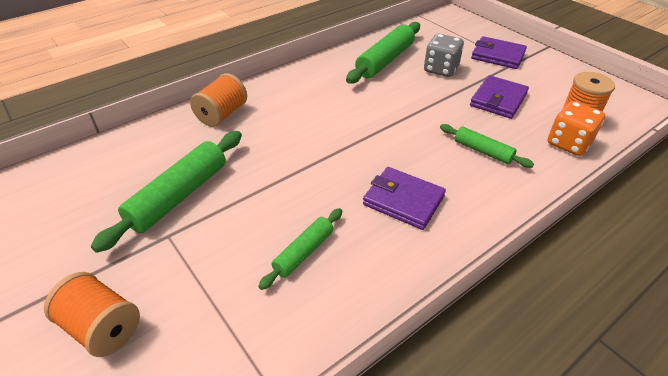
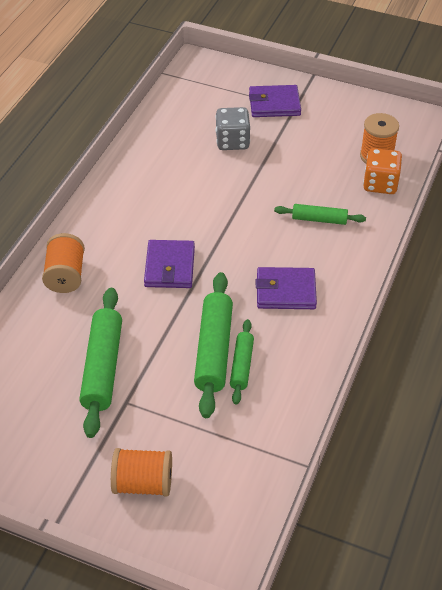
camera: 30 degrees left, 5 degrees up
green rolling pin [346,22,420,84] -> green rolling pin moved to [194,272,233,418]
purple wallet [470,75,529,119] -> purple wallet moved to [144,240,195,288]

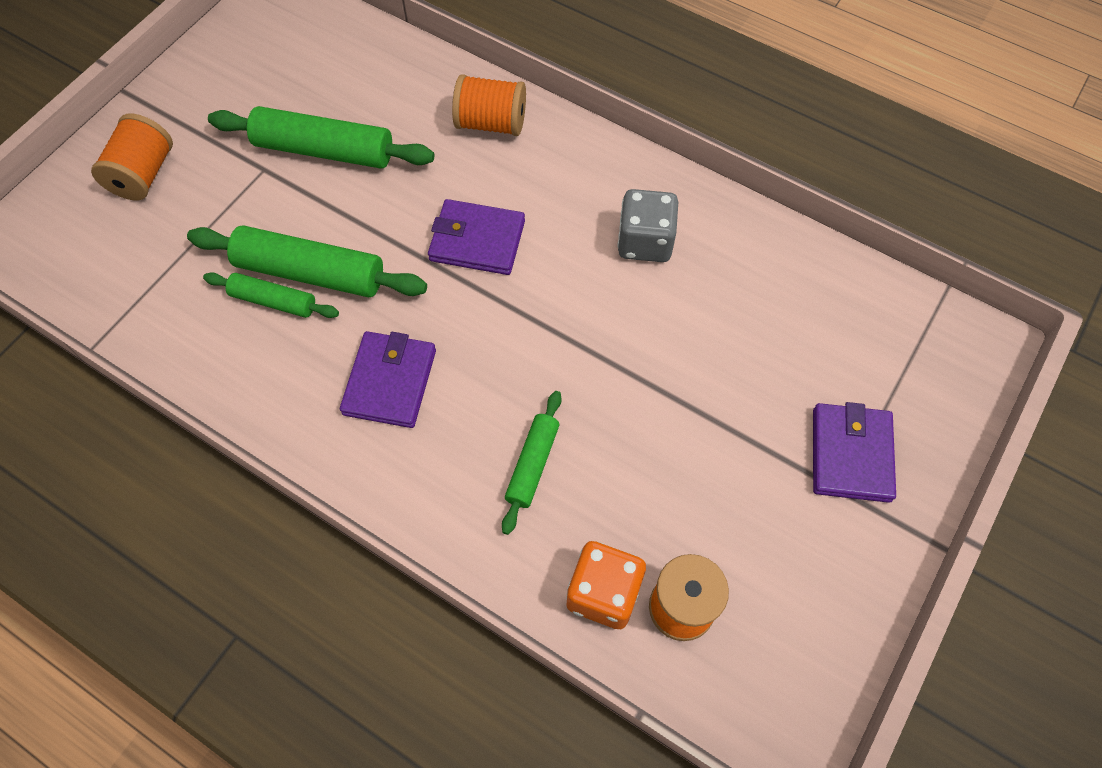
camera: 100 degrees right, 15 degrees up
grey dice [215,107,250,150] -> grey dice moved to [618,189,678,262]

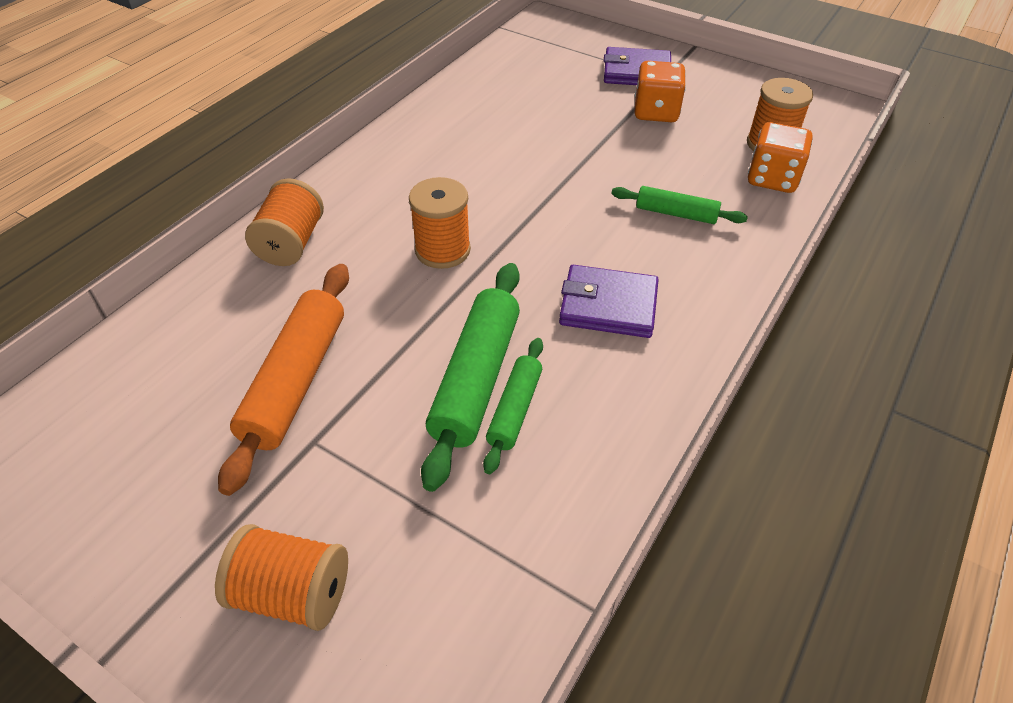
camera: 90 degrees left, 15 degrees down
green rolling pin [208,106,435,169] -> orange rolling pin [218,264,349,496]
purple wallet [428,199,525,275] -> orange spool [409,177,471,269]
grey dice [618,189,678,262] -> none
none -> orange dice [634,61,686,122]

